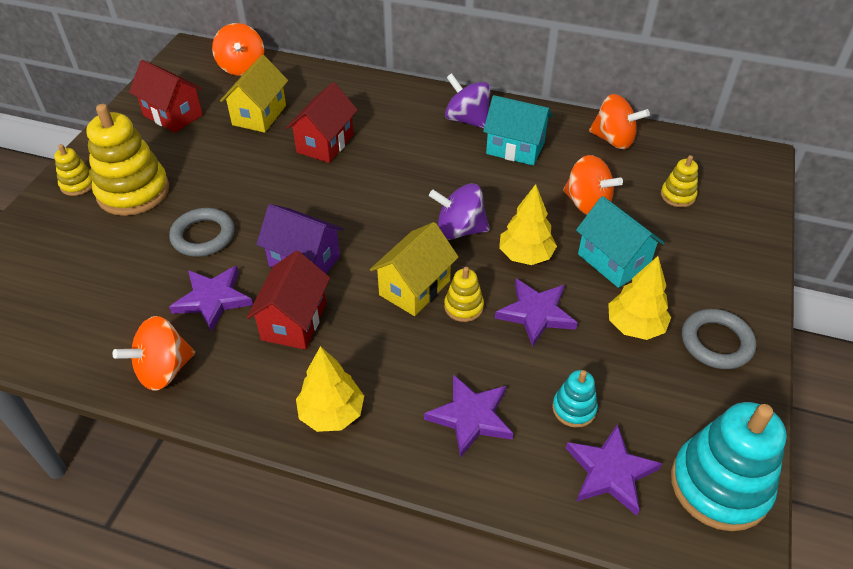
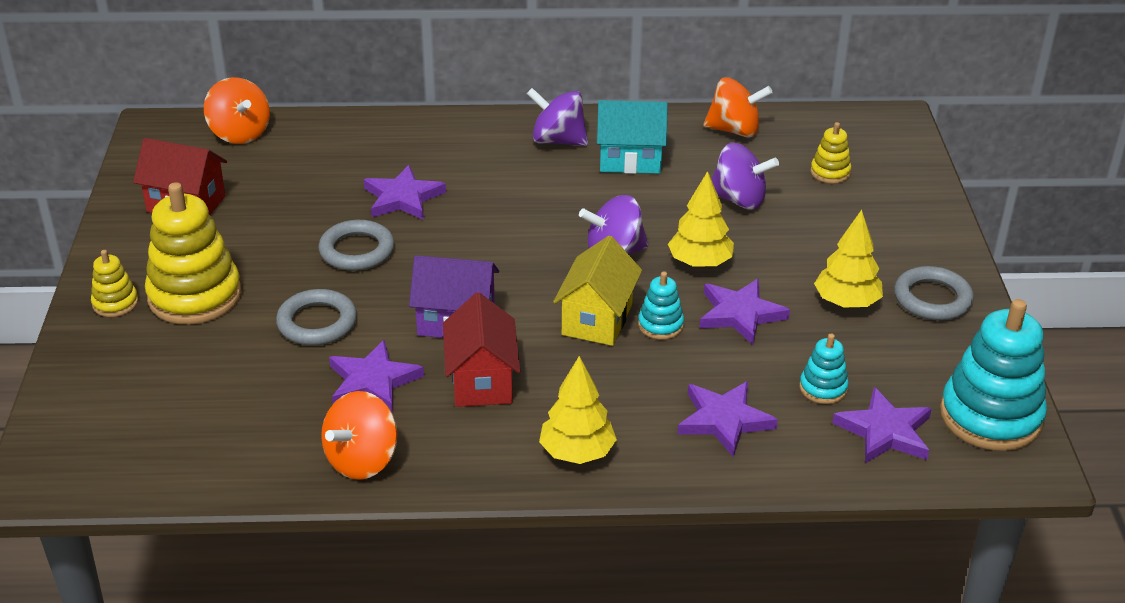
camera: 20 degrees left, 10 degrees down
yellow house [220,55,288,133] -> none
red house [286,82,358,163] -> purple star [364,165,446,220]
yellow stacking toy [444,267,484,322] -> turquoise stacking toy [638,271,684,339]
orange spinning top [563,155,623,215] -> purple spinning top [711,143,779,209]
turquoise house [576,196,664,288] -> none
none -> grey ring [319,220,395,271]

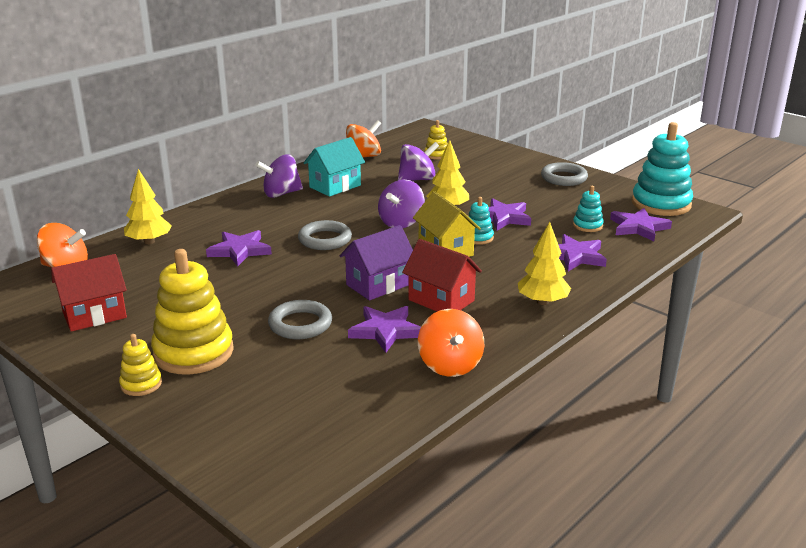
camera: 45 degrees left, 10 degrees down
grey ring [319,220,395,271] -> grey ring moved to [298,220,352,250]
yellow tree [814,210,883,308] -> yellow tree moved to [124,169,172,244]

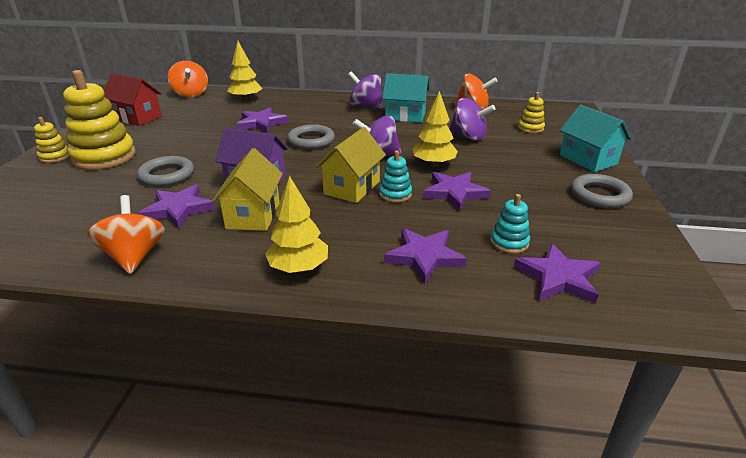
camera: 55 degrees right, 5 degrees up
red house [402,239,482,312] -> yellow house [212,148,283,231]
orange spinning top [418,309,484,377] -> orange spinning top turned 120 degrees clockwise [88,195,165,274]
turquoise stacking toy [632,122,693,216] -> none
none -> turquoise house [560,105,631,172]

